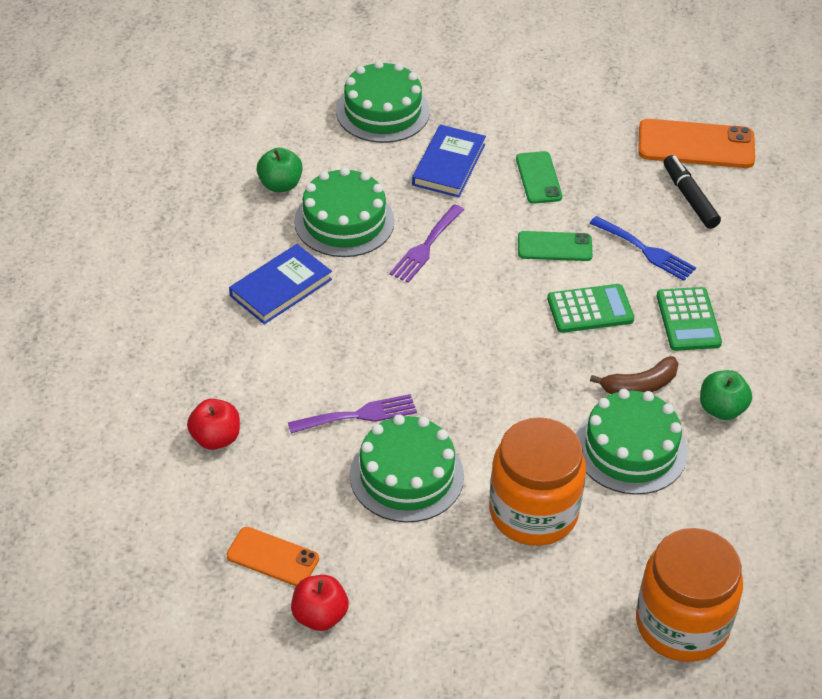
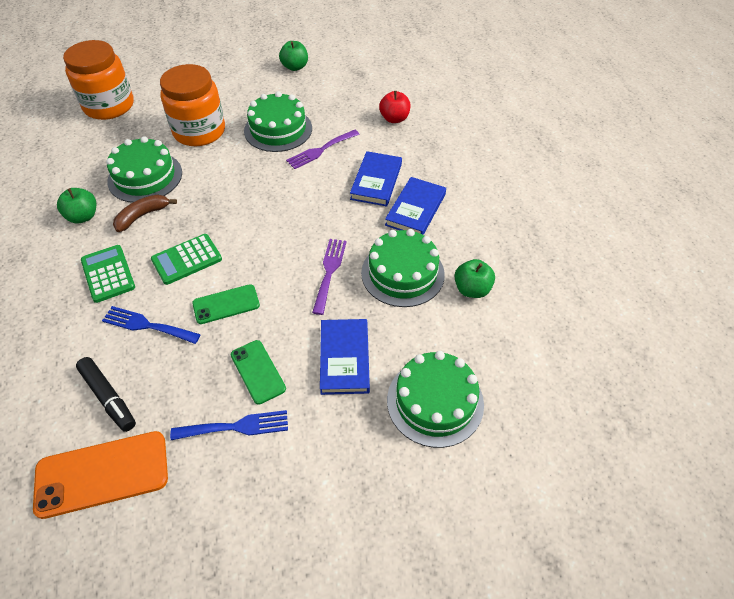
camera: 160 degrees right, 5 degrees up
orange phone [226,527,319,586] -> none
red apple [291,575,349,631] -> green apple [279,41,308,71]
none -> blue fork [170,410,288,440]
none -> blue book [350,151,402,207]

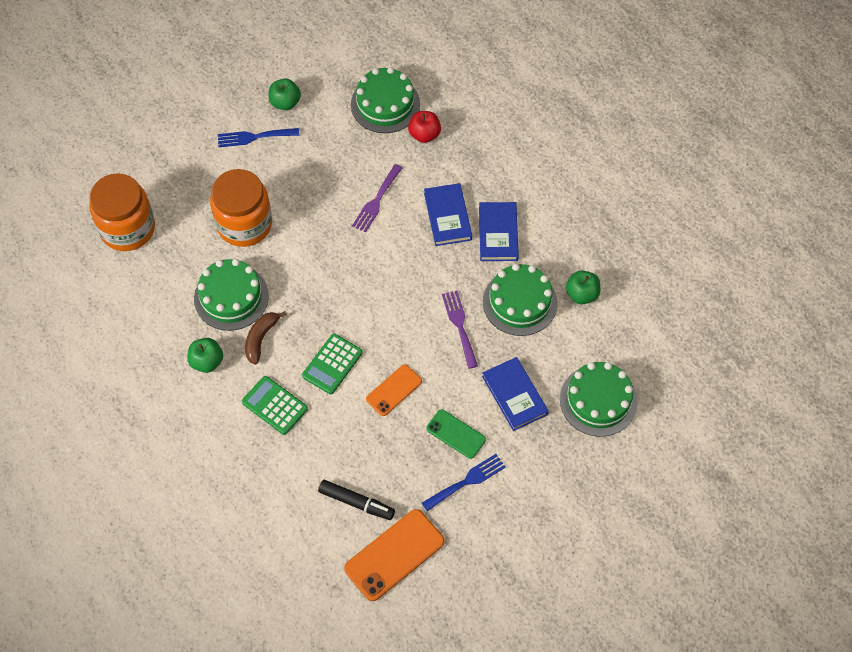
camera: 25 degrees left, 10 degrees up
blue fork [102,306,201,344] -> blue fork moved to [218,128,299,147]
green phone [192,284,260,324] -> orange phone [366,364,422,416]
green cake [244,91,312,152] -> green cake moved to [351,67,420,133]

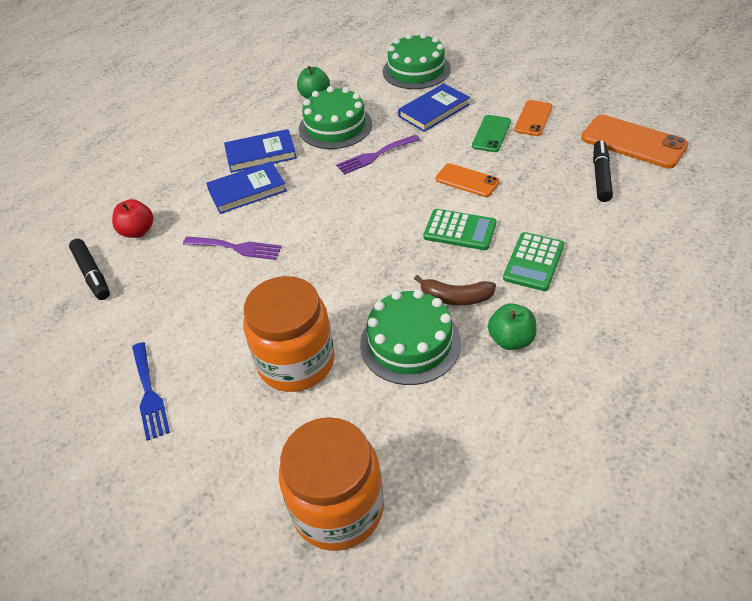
camera: 100 degrees left, 15 degrees down
green apple [269,79,301,110] -> none
green cake [351,67,420,133] -> black marker [69,239,110,300]
blue fork [422,454,506,511] -> orange phone [514,100,552,136]

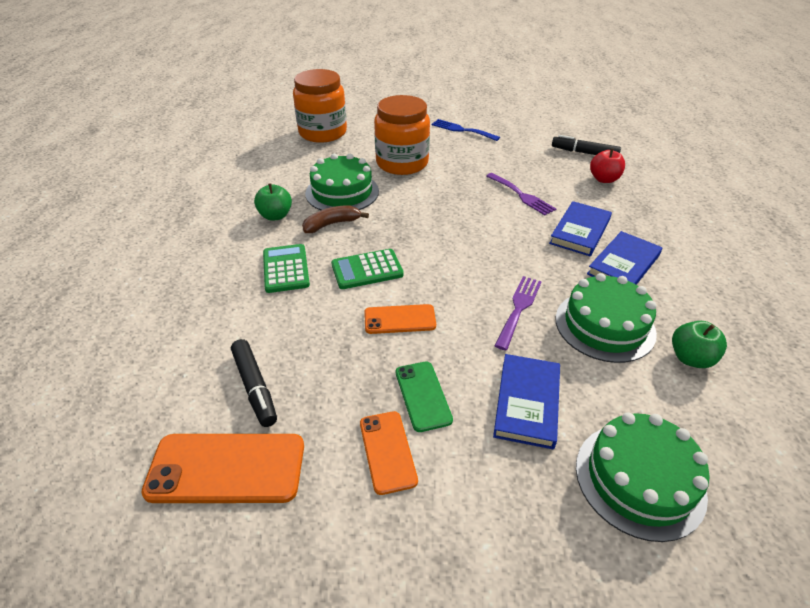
camera: 140 degrees right, 5 degrees down
purple fork [183,236,282,260] -> purple fork turned 105 degrees counterclockwise [486,173,556,215]

